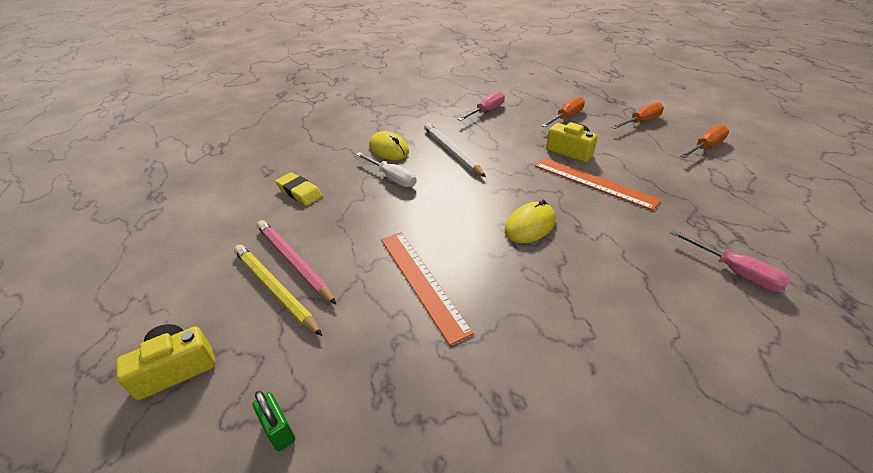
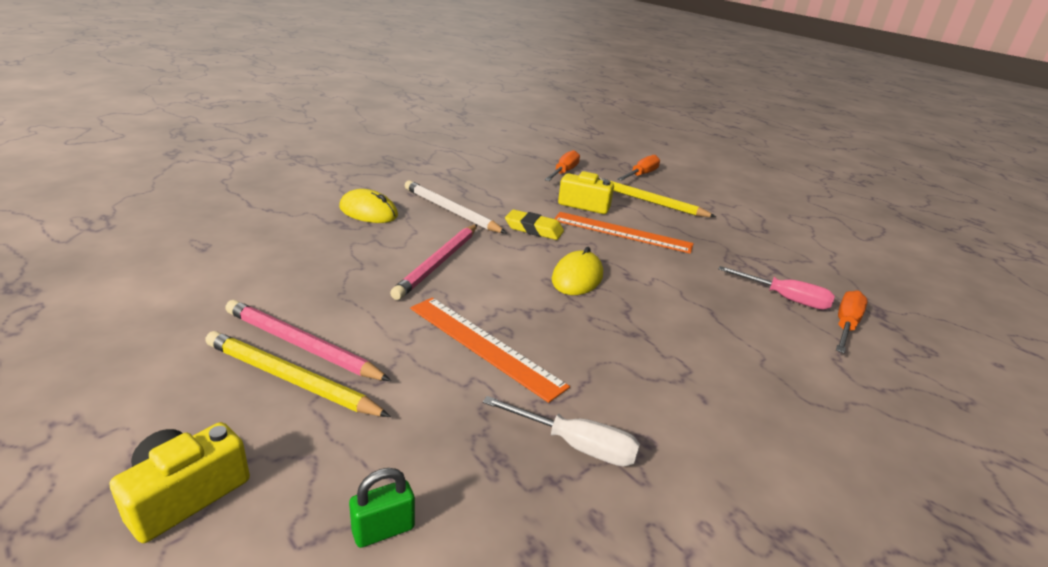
camera: 25 degrees left, 10 degrees down
green padlock [252,391,295,451] -> green padlock turned 60 degrees counterclockwise [349,468,415,548]
yellow eraser [275,172,323,206] -> yellow eraser moved to [505,210,564,240]
white screwdriver [356,152,417,187] -> white screwdriver moved to [483,396,640,467]
pink screwdriver [458,92,505,121] -> none
orange screwdriver [680,125,729,158] -> orange screwdriver moved to [836,291,868,353]
none -> pink pencil [390,224,477,300]
none -> yellow pencil [599,177,716,217]

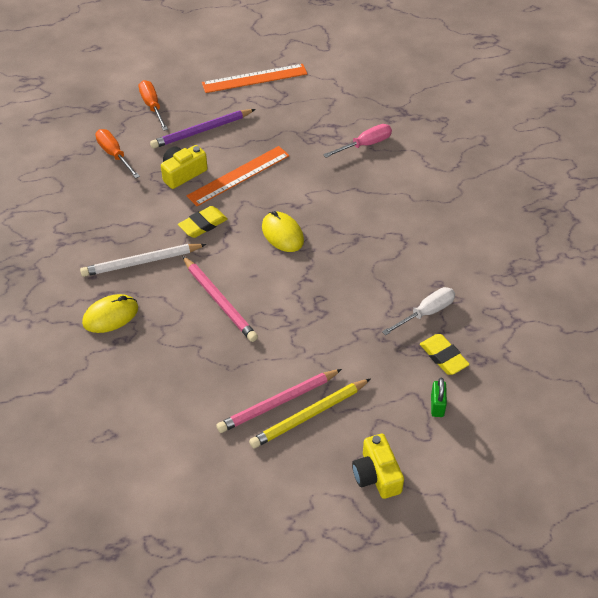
camera: 55 degrees left, 20 degrees up
orange ruler [410,298,570,403] -> orange ruler moved to [202,64,307,93]
yellow pencil [599,177,716,217] -> purple pencil [150,109,256,149]
orange screwdriver [836,291,868,353] -> none
none -> yellow eraser [420,334,470,375]

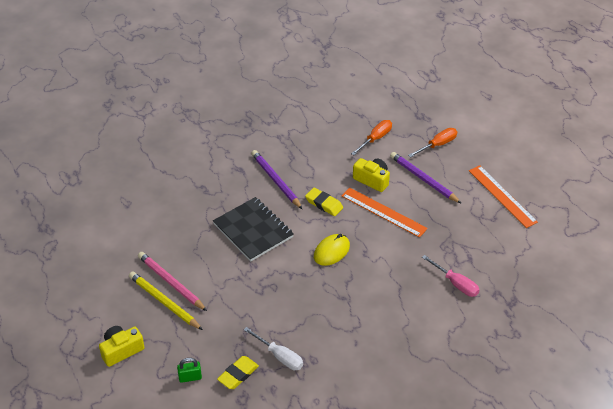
camera: 75 degrees right, 5 degrees down
white pencil [80,244,207,277] -> purple pencil [251,150,302,209]
yellow mouse [82,294,138,333] -> none
pink pencil [182,256,258,342] -> black notebook [213,197,294,261]

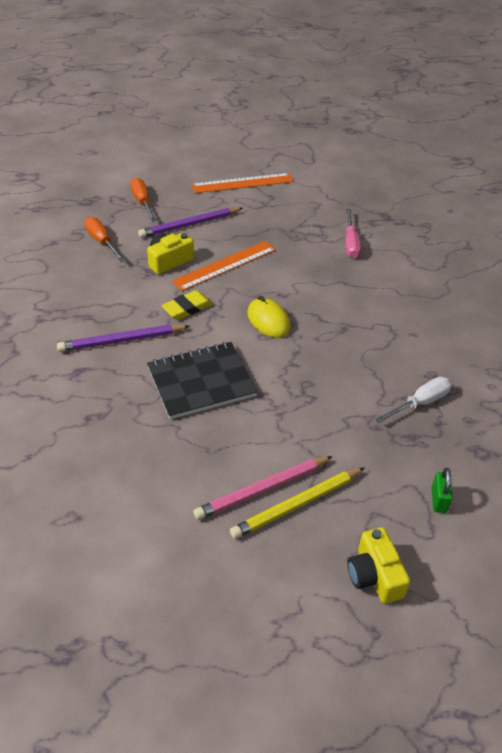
camera: 75 degrees left, 0 degrees up
yellow eraser [217,356,259,389] -> none
pink screwdriver [422,255,479,297] -> pink screwdriver turned 120 degrees clockwise [345,209,361,258]

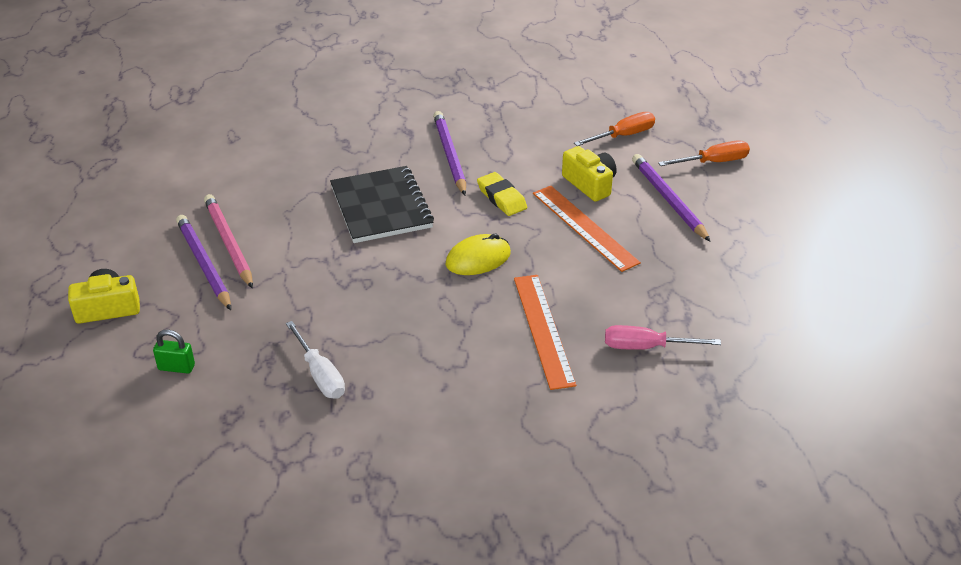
camera: 95 degrees right, 5 degrees down
orange ruler [191,173,293,193] -> orange ruler moved to [514,275,576,390]
yellow pencil [230,468,364,539] -> purple pencil [176,215,231,310]

